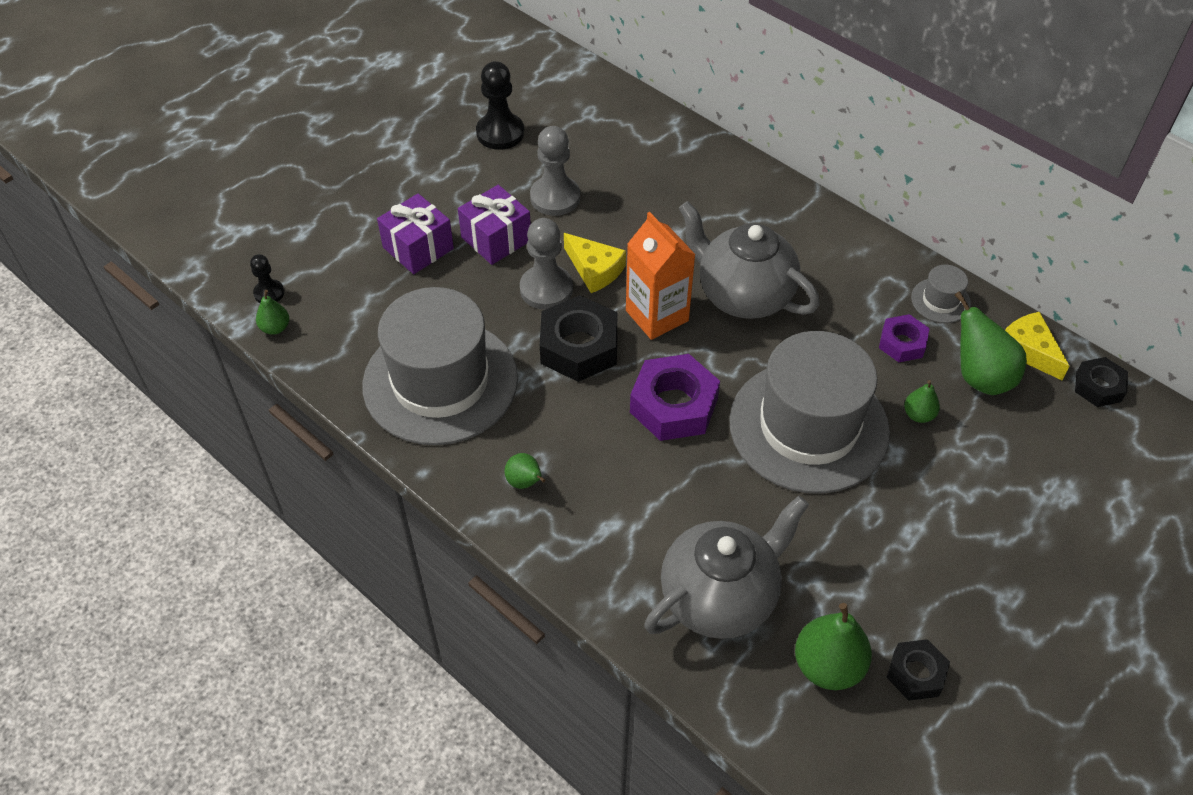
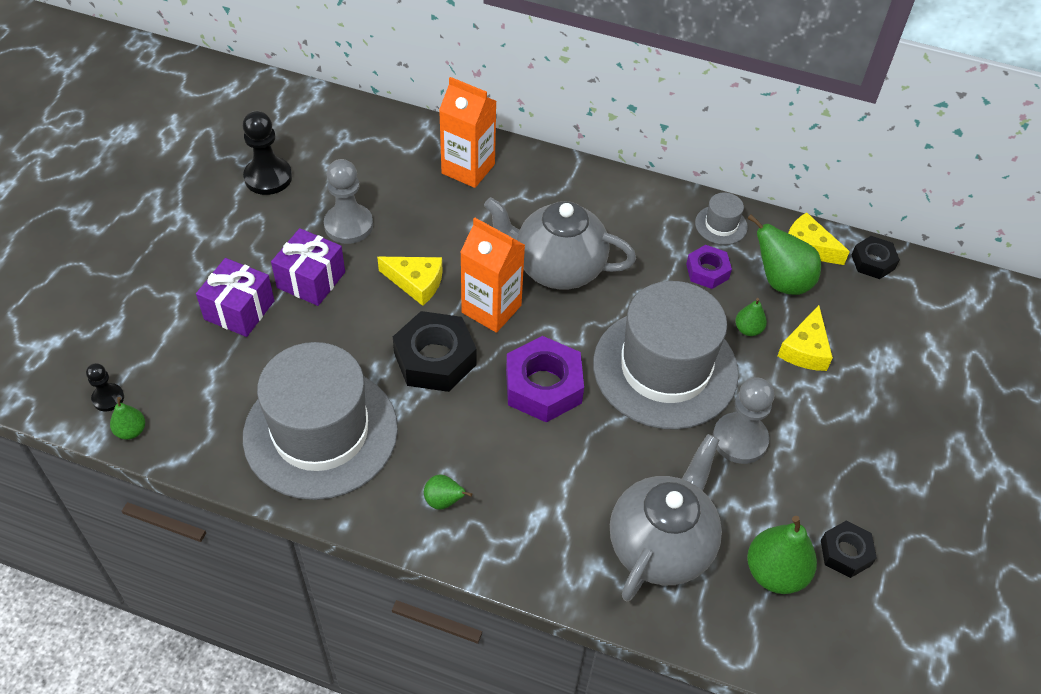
camera: 25 degrees left, 0 degrees up
grey pawn [520,218,573,310] -> grey pawn moved to [713,377,774,464]
none -> orange carton [439,77,496,188]
none -> yellow cheese [777,305,833,371]

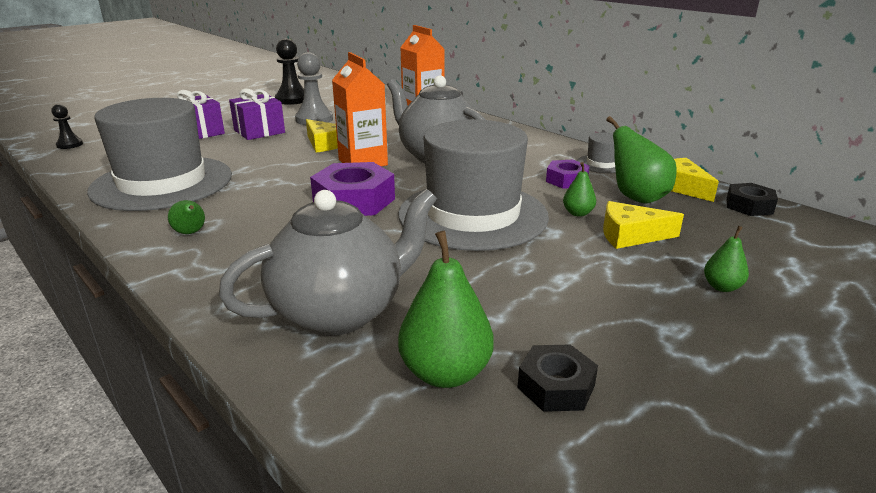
camera: 30 degrees right, 25 degrees down
green pear [110,397,145,440] -> green pear moved to [704,226,749,292]
black nut [393,311,476,392] -> none
grey pawn [713,377,774,464] -> none
yellow cheese [777,305,833,371] -> yellow cheese turned 45 degrees clockwise [603,201,684,249]

